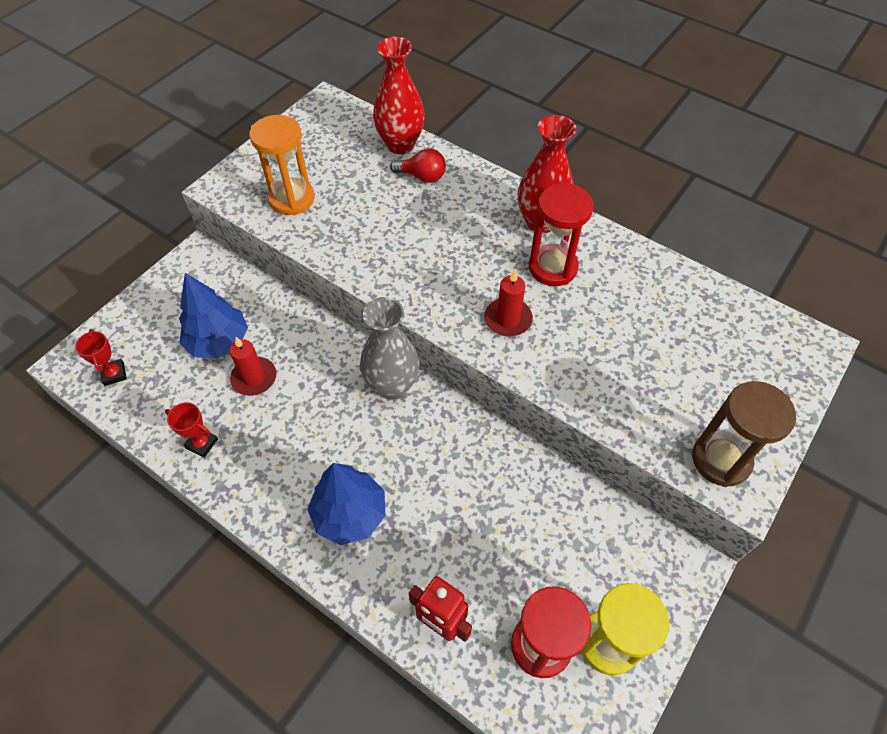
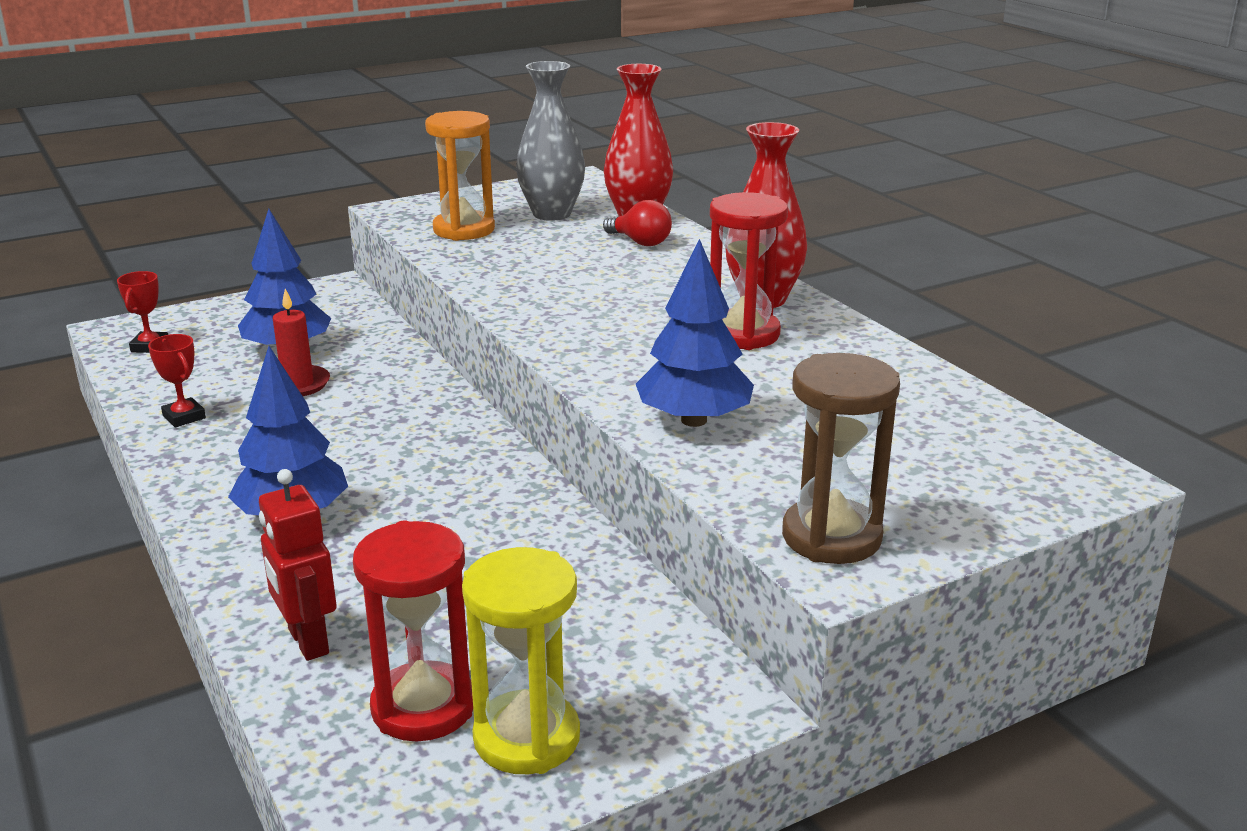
camera: 25 degrees right, 30 degrees down
grey vase [360,297,420,400] -> grey vase moved to [516,61,585,221]
red candle [484,270,533,337] -> none
none -> blue tree [636,239,754,427]

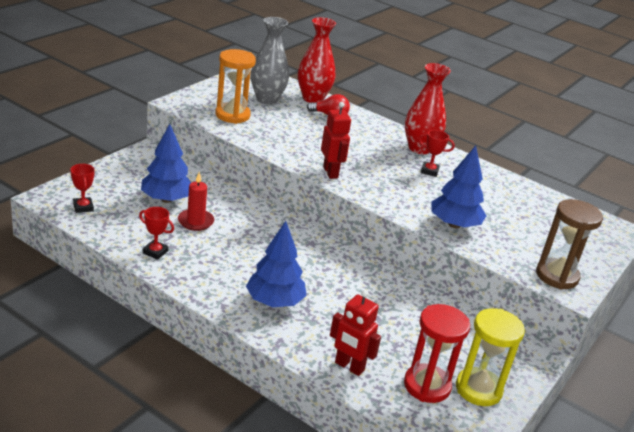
camera: 30 degrees left, 5 degrees up
red hourglass [710,192,788,350] -> red trophy [419,130,455,177]
none -> red robot [321,102,351,179]

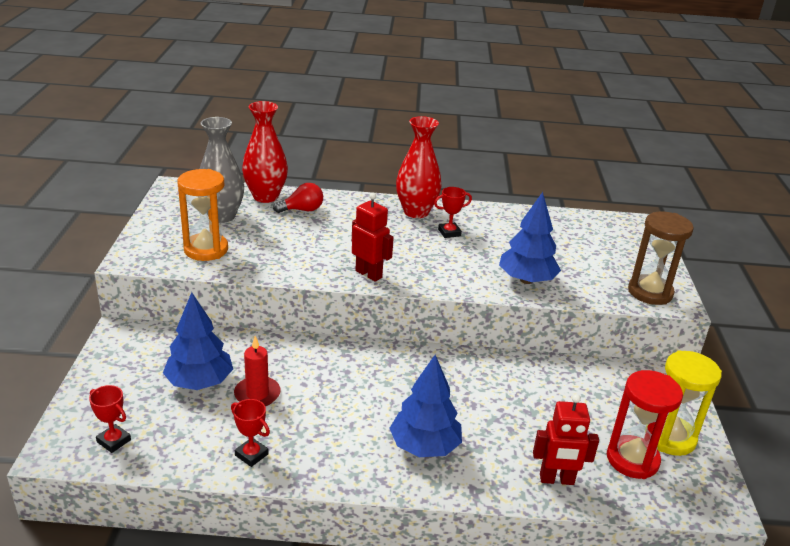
camera: 30 degrees left, 0 degrees up
red trophy [139,207,174,260] -> red trophy turned 45 degrees clockwise [231,399,270,467]

